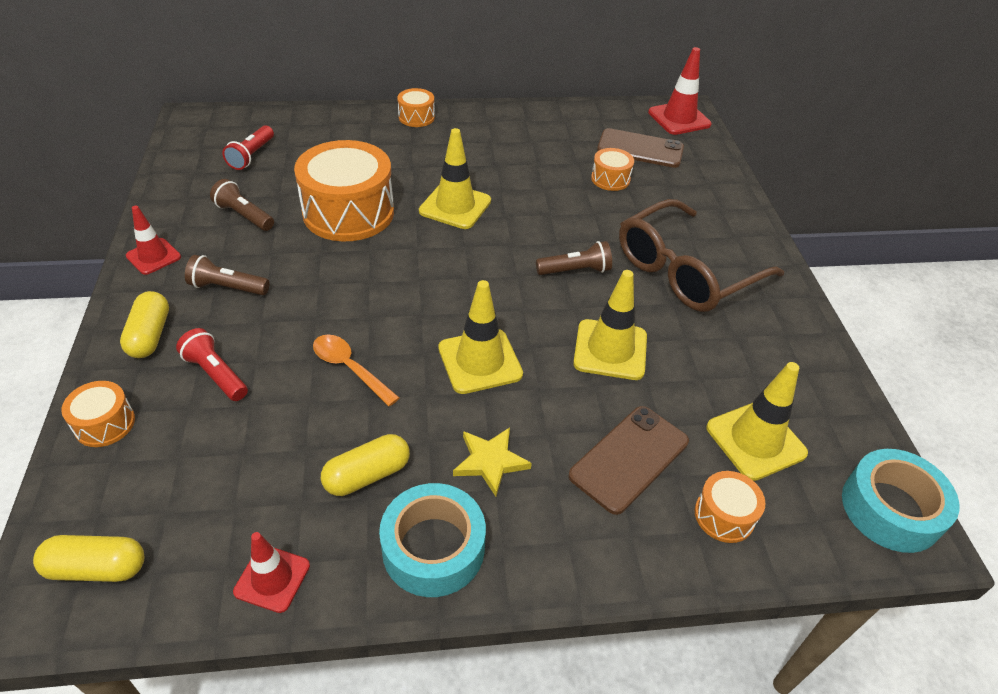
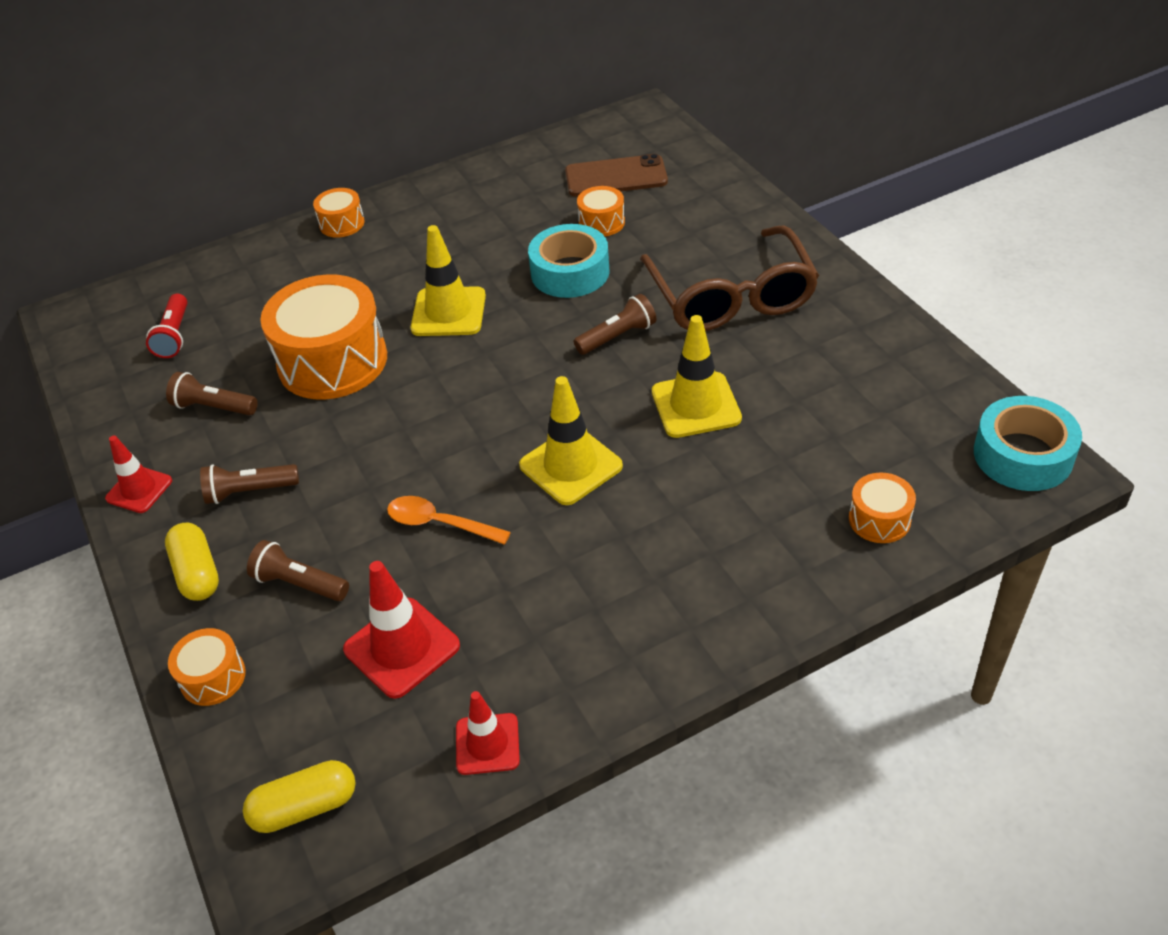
camera: 15 degrees left, 0 degrees up
red flashlight [176,328,248,401] -> brown flashlight [247,540,349,601]
yellow capsule [321,434,410,496] -> none
turquoise tape [379,483,486,597] -> turquoise tape moved to [528,224,610,298]
yellow star [453,427,532,496] -> none
brown phone [569,406,689,515] -> none
brown glasses [619,199,784,312] -> brown glasses turned 45 degrees counterclockwise [640,225,819,331]
red traffic cone [648,47,712,135] -> red traffic cone moved to [343,561,460,699]
yellow traffic cone [706,362,808,481] -> none

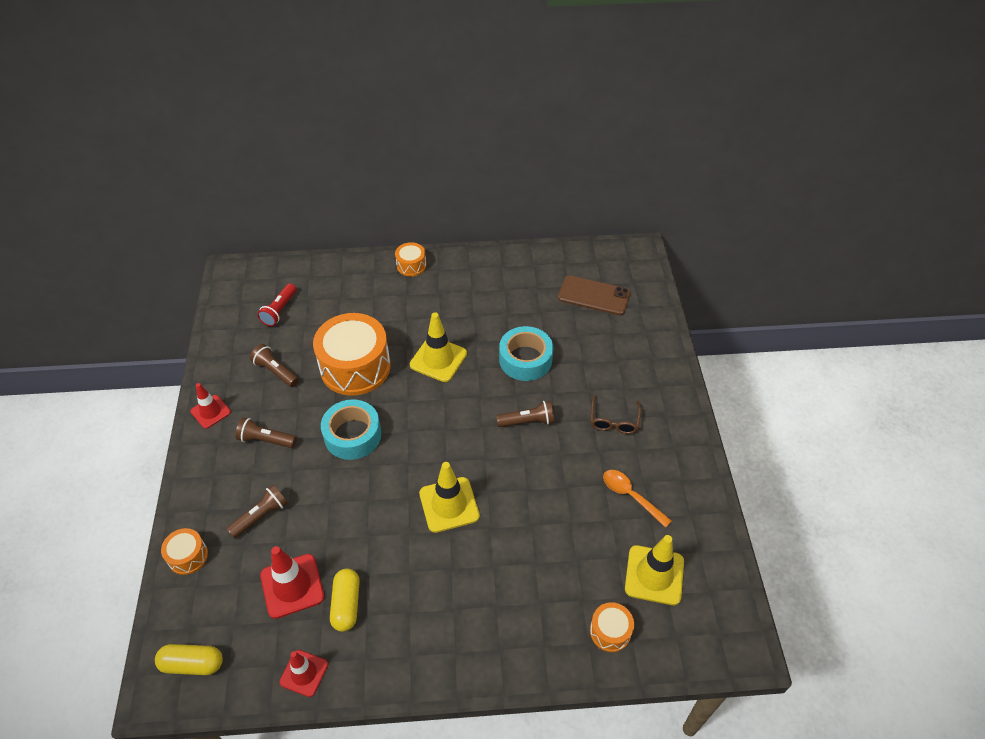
camera: 20 degrees right, 5 degrees up
yellow capsule [165,523,219,601] -> yellow capsule moved to [330,568,360,632]
brown flashlight [247,540,349,601] -> brown flashlight turned 90 degrees clockwise [227,485,288,538]
orange spoon [387,496,511,545] -> orange spoon moved to [603,470,672,528]
orange drum [577,186,625,236] -> none
brown glasses [640,225,819,331] -> brown glasses [591,395,641,434], size x0.46
yellow traffic cone [652,315,742,438] -> yellow traffic cone moved to [625,535,684,605]
turquoise tape [974,396,1082,491] -> turquoise tape moved to [321,399,381,460]

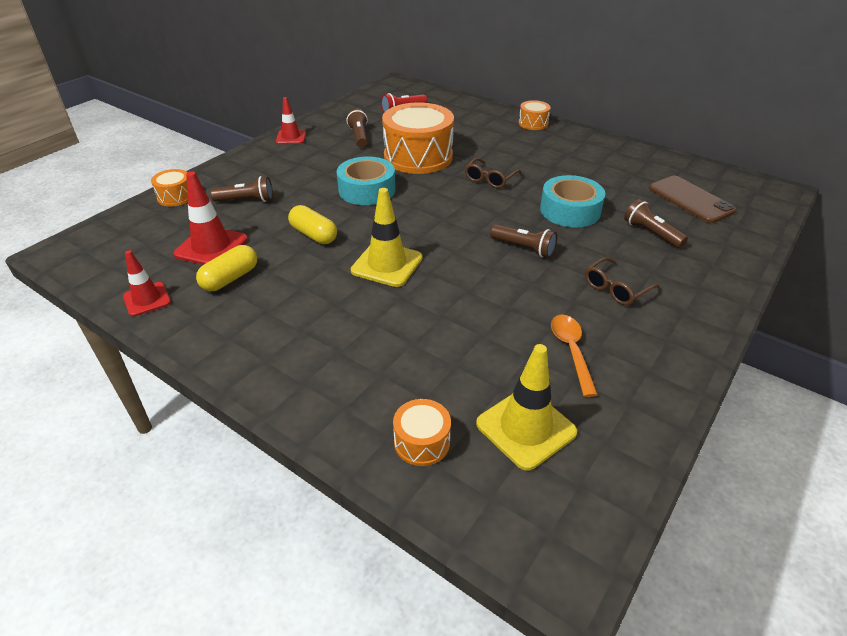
camera: 40 degrees right, 10 degrees down
yellow capsule [155,644,223,675] -> yellow capsule moved to [288,205,337,244]
brown flashlight [235,418,297,448] -> brown flashlight moved to [624,199,688,248]
yellow traffic cone [410,312,467,382] -> brown glasses [465,158,521,188]

